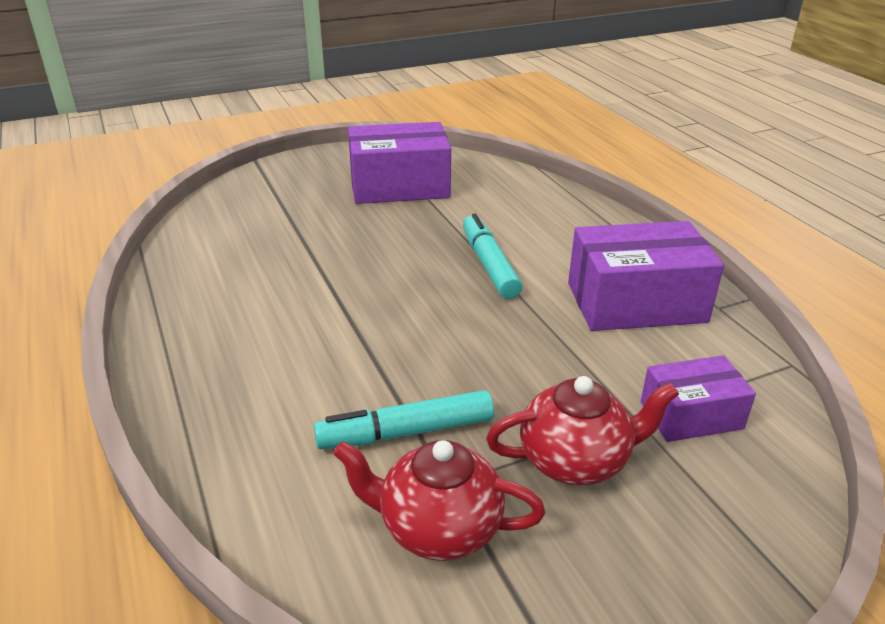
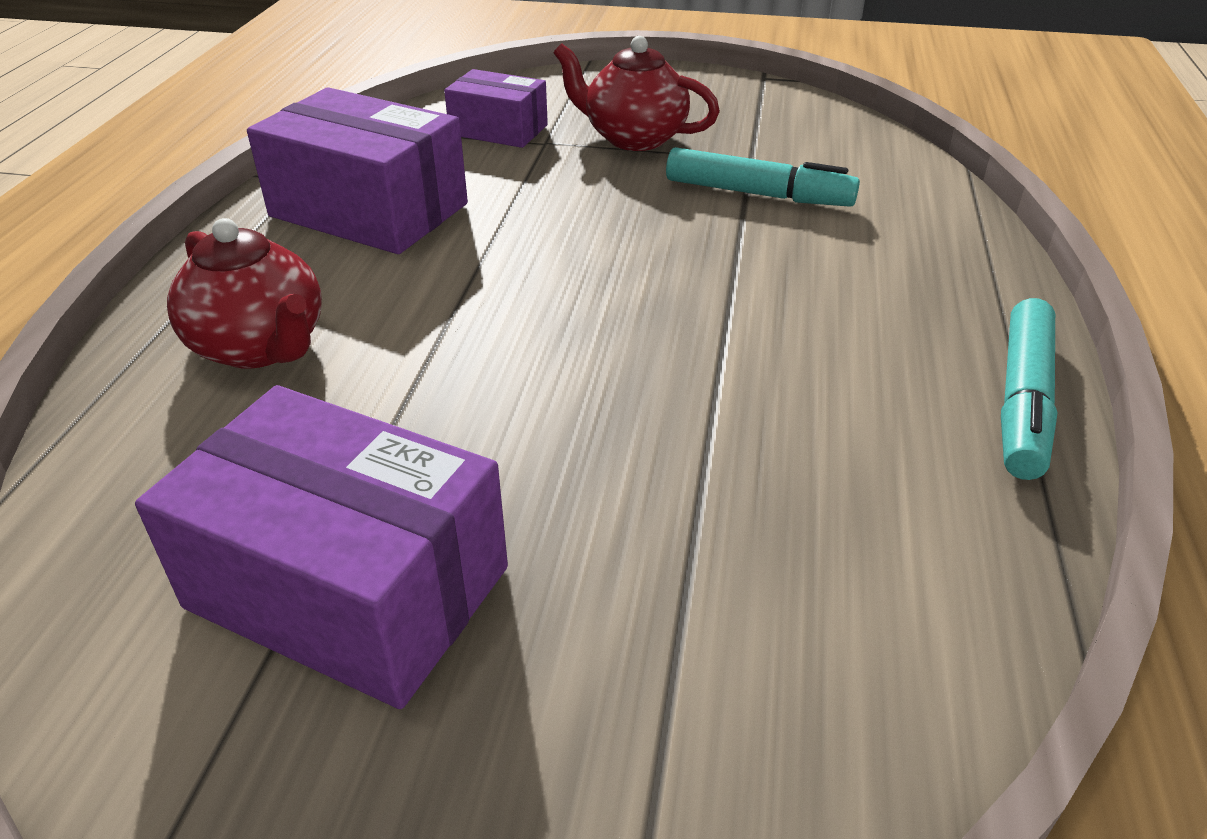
camera: 145 degrees left, 5 degrees up
red teapot [333,440,545,561] -> red teapot moved to [167,218,322,369]
turquoise marker [463,213,522,299] -> turquoise marker moved to [1001,298,1058,480]

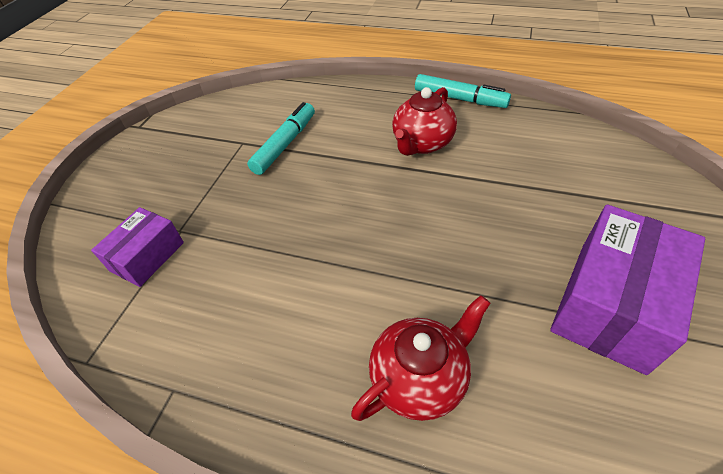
camera: 80 degrees left, 10 degrees up
purple box [247,87,468,254] -> none
red teapot [554,36,720,151] -> red teapot moved to [392,87,457,156]

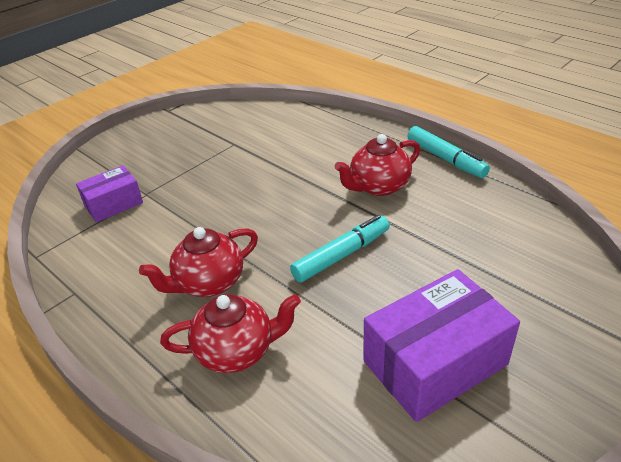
camera: 25 degrees right, 10 degrees down
turquoise marker [247,102,315,175] -> turquoise marker moved to [290,215,390,283]
none -> red teapot [139,227,258,297]

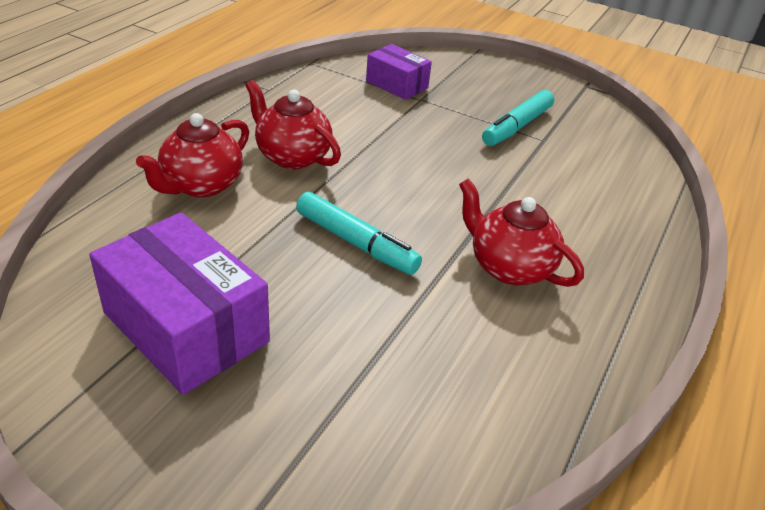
camera: 70 degrees right, 0 degrees up
red teapot [160,294,301,373] -> red teapot turned 60 degrees clockwise [136,113,249,198]
turquoise marker [407,126,490,178] -> turquoise marker moved to [482,90,554,146]

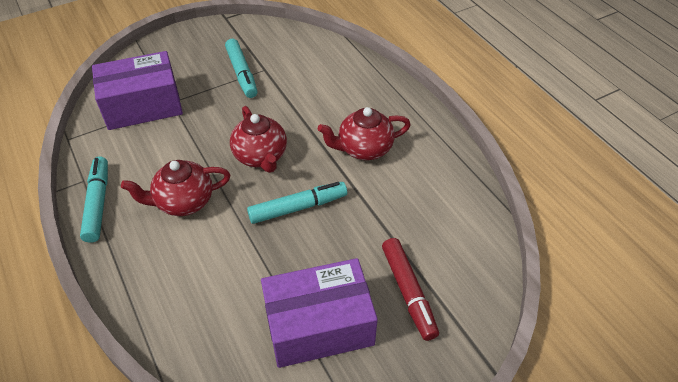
camera: 55 degrees left, 10 degrees up
red teapot [136,113,249,198] -> red teapot moved to [230,106,287,173]
purple box [366,44,432,100] -> purple box [92,51,183,130], size x1.72
none -> turquoise marker [80,157,108,243]
none -> red marker [382,238,439,341]

